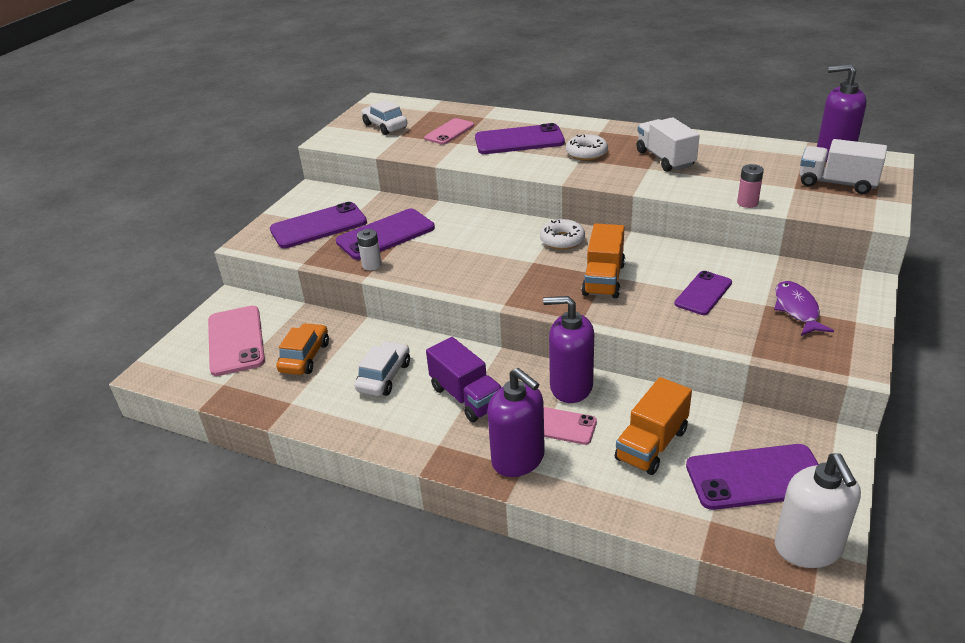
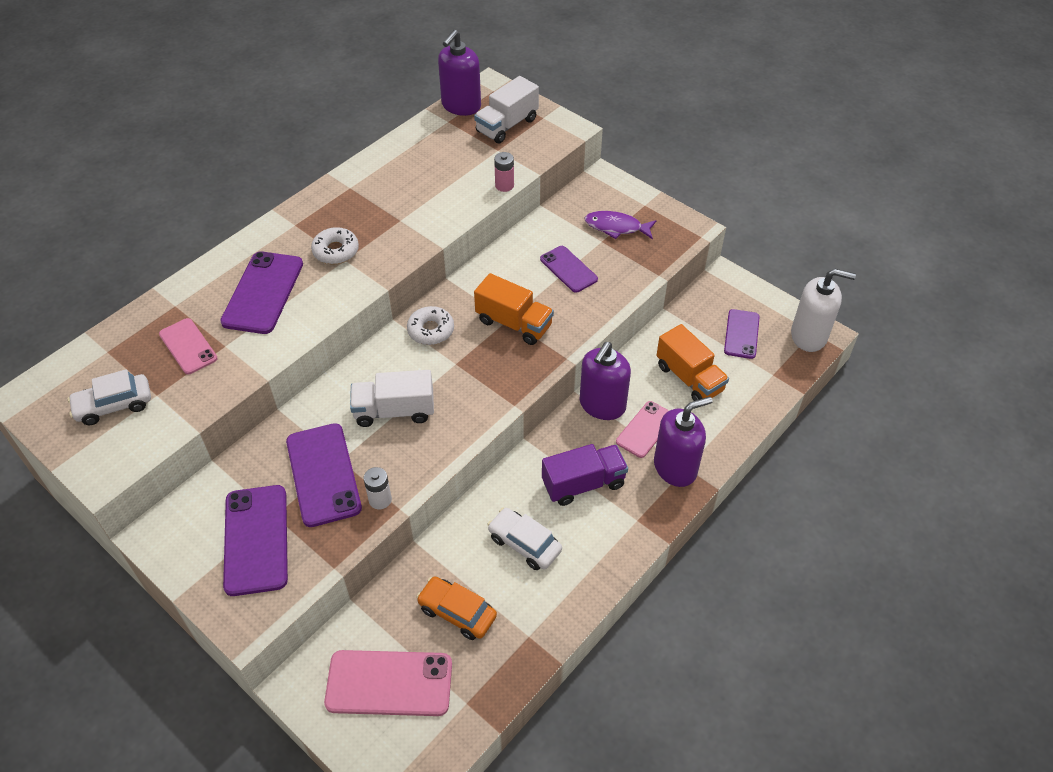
camera: 75 degrees left, 15 degrees up
white truck [637,117,700,172] -> white truck moved to [350,370,434,427]
purple phone [686,444,819,510] -> purple phone [724,309,760,359], size x0.63

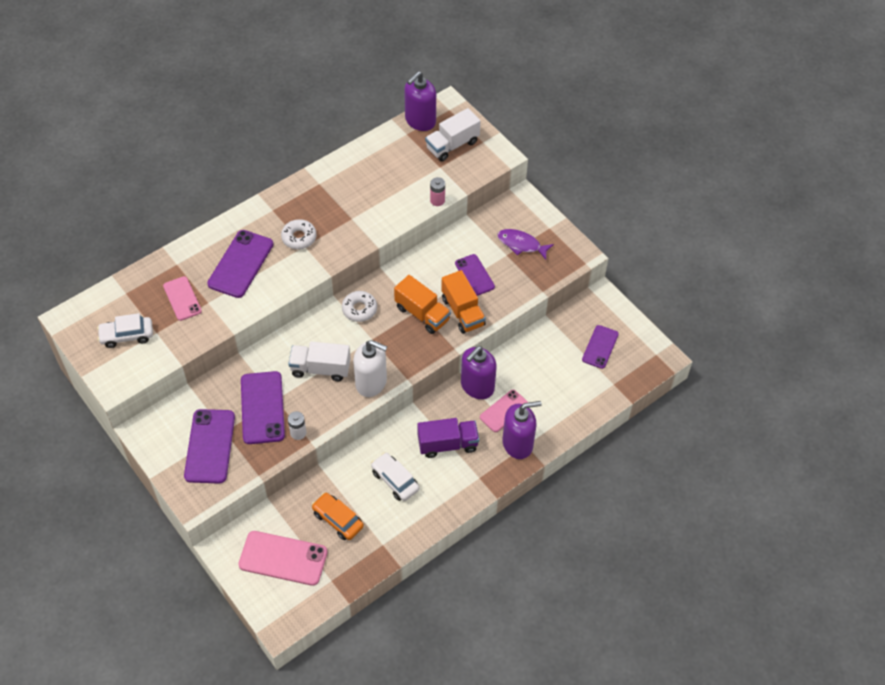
camera: 10 degrees right, 5 degrees up
orange truck [657,324,729,401] -> orange truck moved to [441,270,486,333]
white soap dispenser [791,269,856,352] -> white soap dispenser moved to [353,340,387,397]

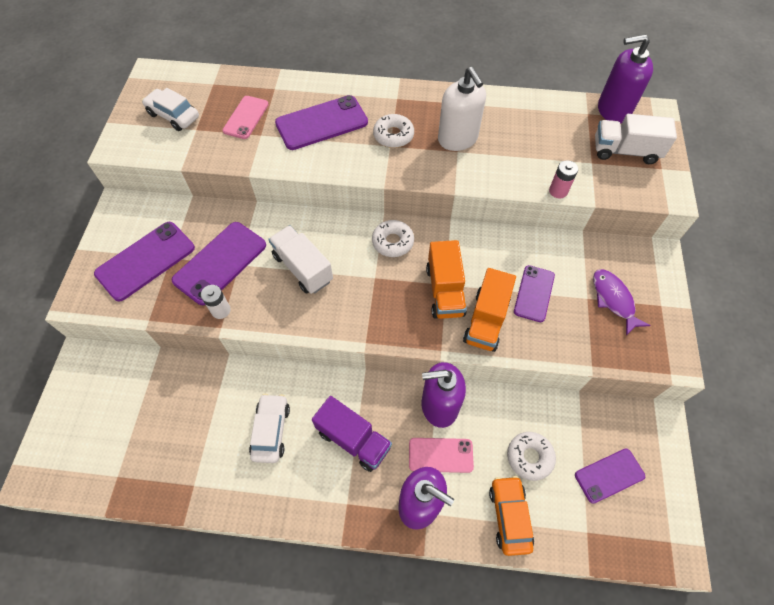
camera: 45 degrees right, 5 degrees up
pink phone [238,531,328,586] -> none
orange car [311,492,364,540] -> orange car moved to [489,476,534,556]
white soap dispenser [353,340,387,397] -> white soap dispenser moved to [438,67,486,151]
none -> white donut [507,432,556,481]

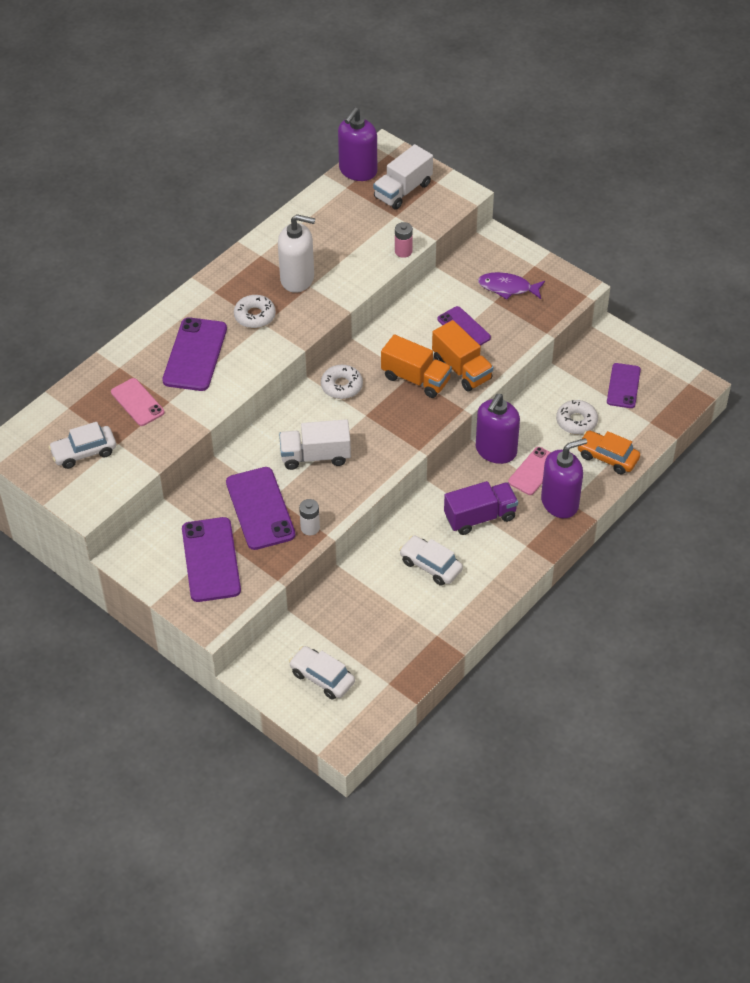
camera: 55 degrees left, 10 degrees down
none -> white car [289,646,355,700]

